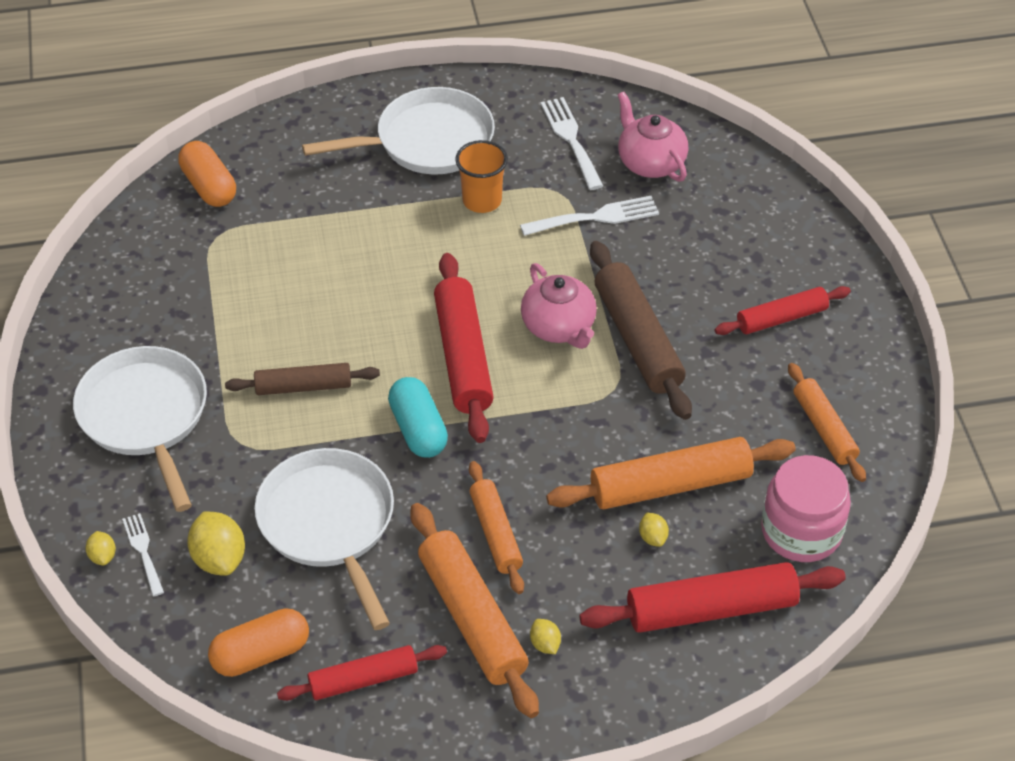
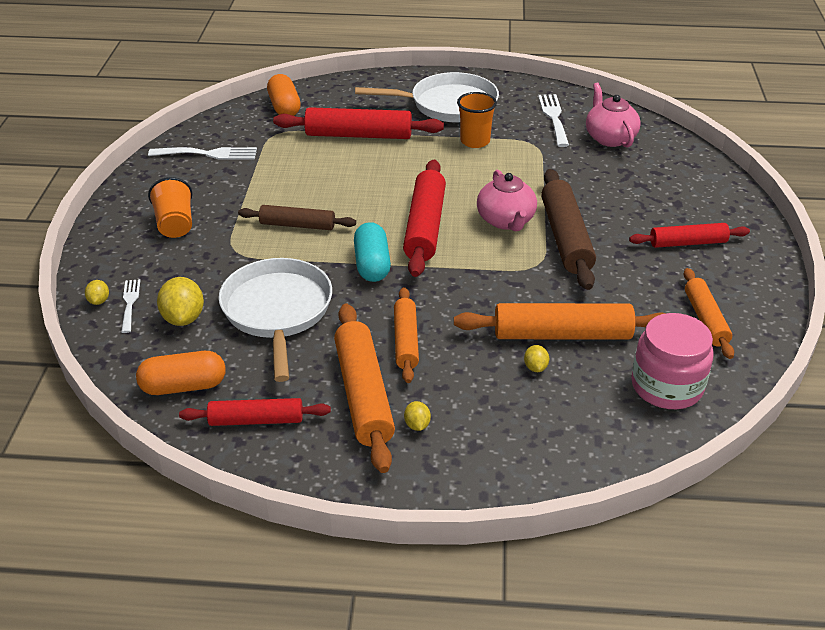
camera: 15 degrees right, 10 degrees down
white pan [73,346,207,512] -> orange cup [148,177,192,238]
white fork [520,196,659,236] -> white fork moved to [148,147,257,160]
red rolling pin [579,562,846,633] -> red rolling pin moved to [273,107,444,139]

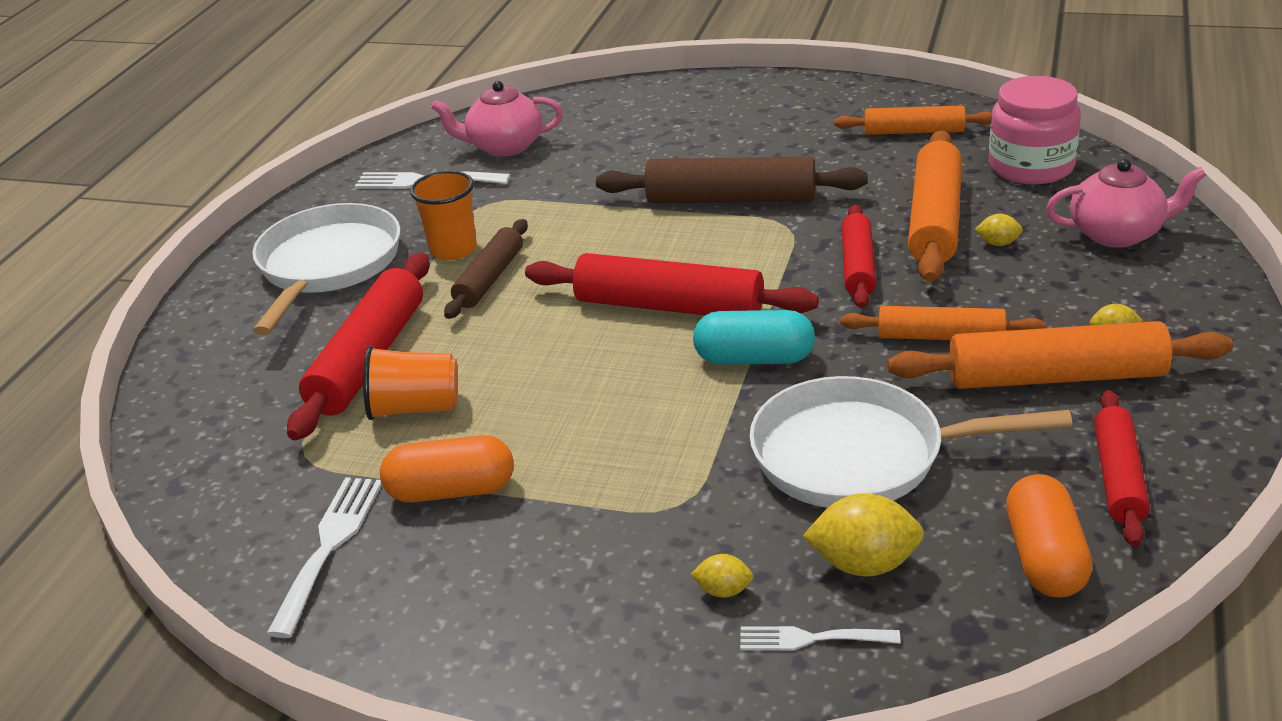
camera: 75 degrees left, 5 degrees down
yellow lemon [85,280,109,305] -> yellow lemon moved to [691,554,753,598]
orange cup [148,177,192,238] -> orange cup moved to [363,345,458,420]
brown rolling pin [238,205,356,230] -> brown rolling pin moved to [444,219,528,319]
orange capsule [267,74,301,116] -> orange capsule moved to [380,435,514,503]
pink teapot [477,170,537,231] -> pink teapot moved to [1046,159,1206,248]
red rolling pin [629,223,750,248] -> red rolling pin moved to [841,205,876,308]

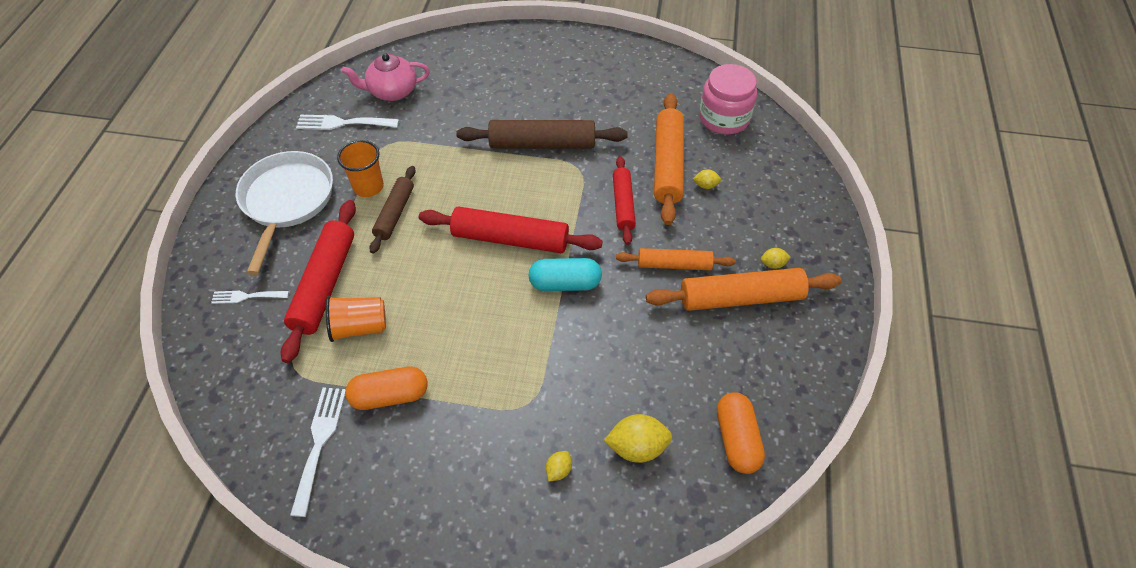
camera: 10 degrees left, 20 degrees up
yellow lemon [691,554,753,598] -> yellow lemon turned 60 degrees counterclockwise [546,451,572,481]
white fork [740,626,901,650] -> white fork moved to [211,291,289,304]
white pan [749,376,1073,508] -> none
orange rolling pin [834,106,992,135] -> none
pink teapot [1046,159,1206,248] -> none
red rolling pin [1094,390,1150,547] -> none

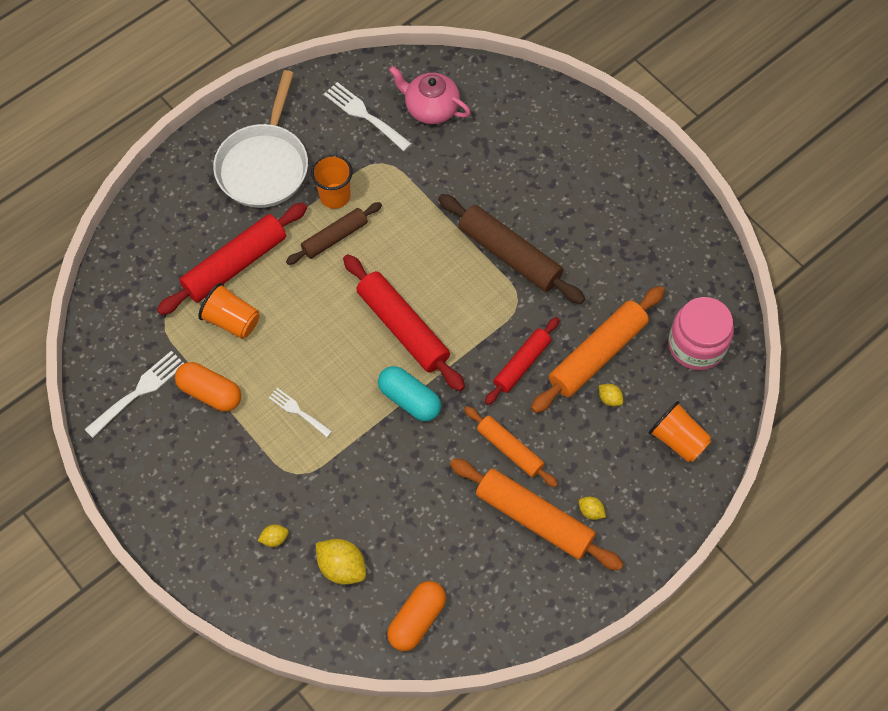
camera: 40 degrees right, 10 degrees up
white fork [211,291,289,304] -> white fork moved to [268,388,332,437]
white pan [236,151,333,275] -> white pan turned 150 degrees clockwise [213,70,308,208]
none -> orange cup [649,401,711,462]

